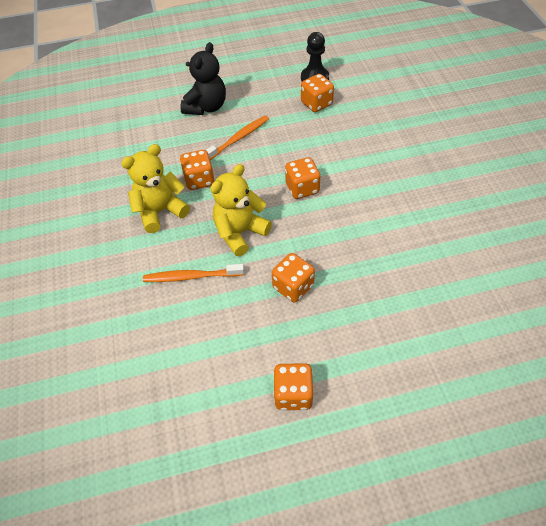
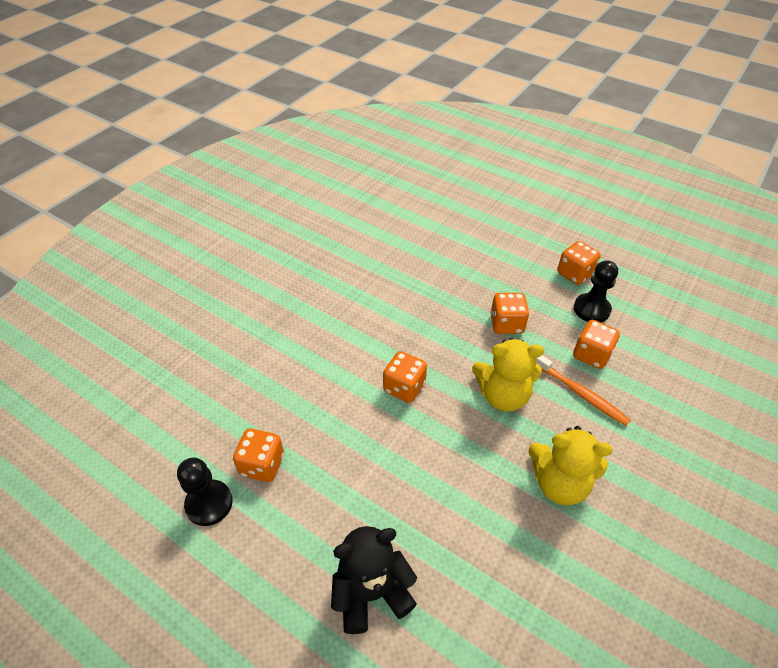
camera: 135 degrees left, 5 degrees down
orange dice [180,150,215,190] -> orange dice moved to [573,320,620,369]
orange toothbrush [206,115,269,160] -> none
none -> black pawn [574,260,618,322]

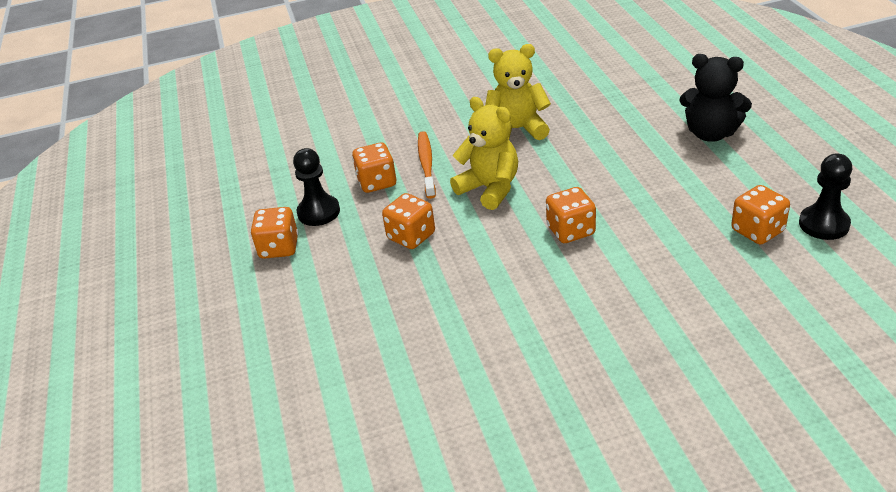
camera: 135 degrees left, 10 degrees down
yellow teddy bear [528,426,613,505] -> yellow teddy bear turned 60 degrees counterclockwise [485,44,551,140]

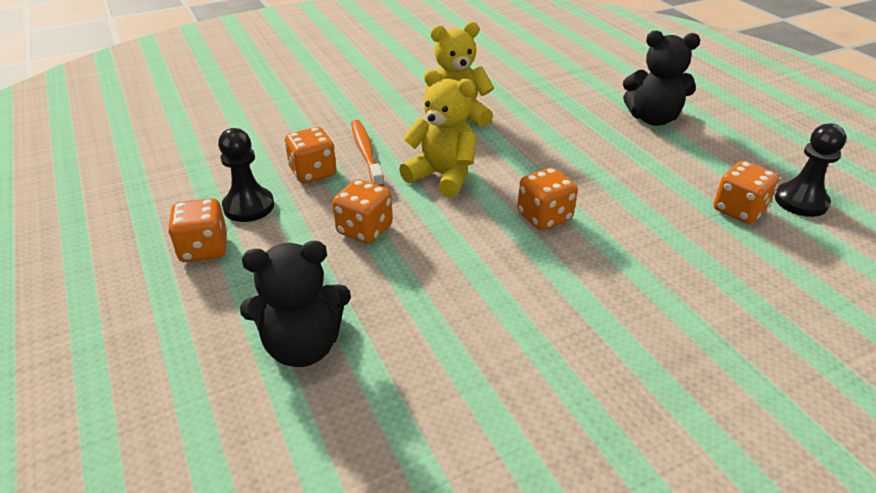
camera: 15 degrees left, 0 degrees up
none -> black teddy bear [240,241,351,367]

